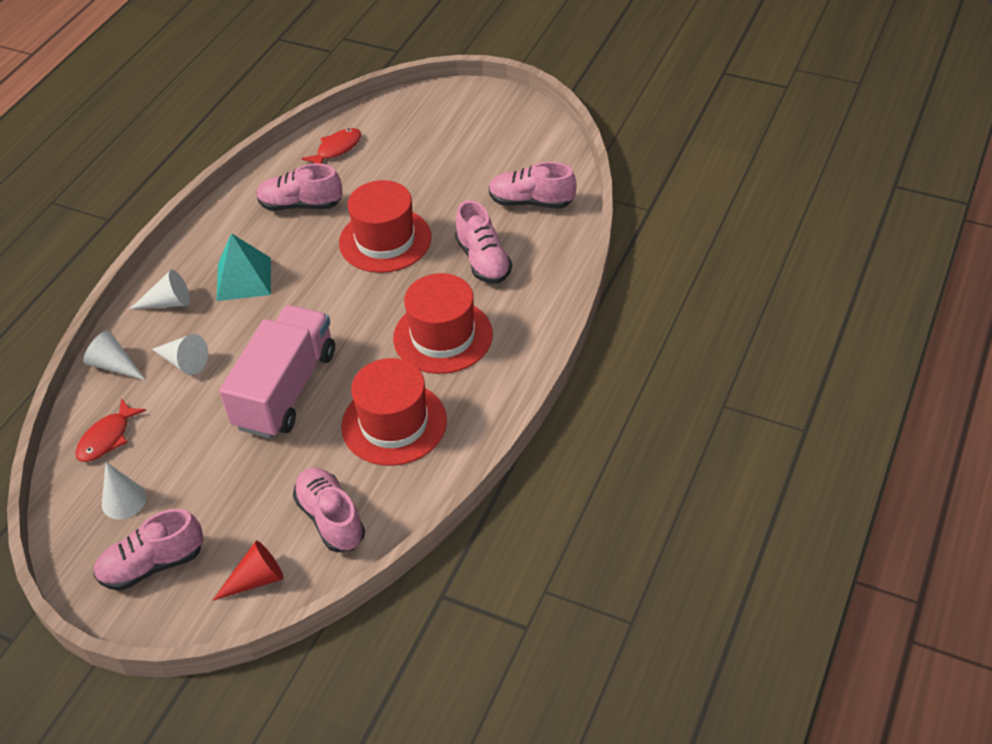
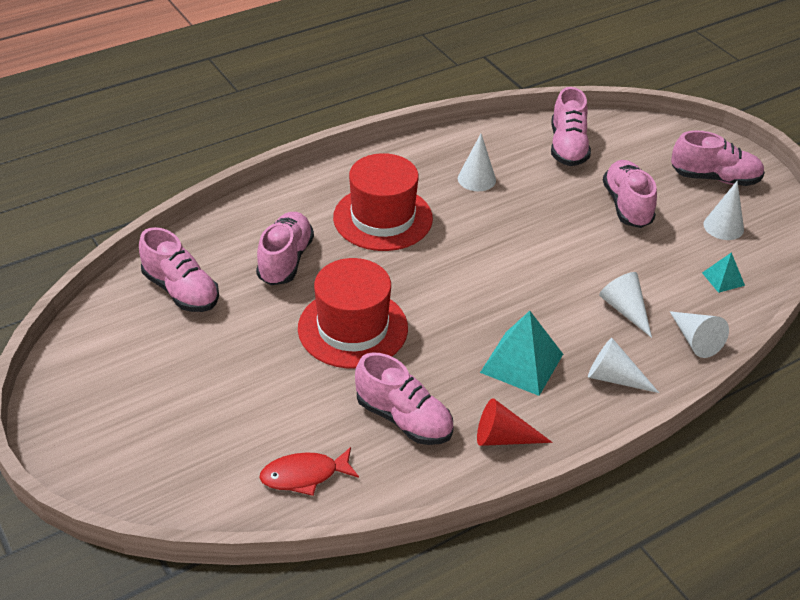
camera: 150 degrees left, 5 degrees down
red fish [75,399,146,462] -> turquoise pyramid [702,252,745,293]
red cone [212,541,284,601] -> red cone moved to [477,398,553,446]
pink truck [219,305,335,439] -> none
red hat [341,358,447,466] -> white cone [458,134,496,191]
none -> pink shoe [603,160,657,228]

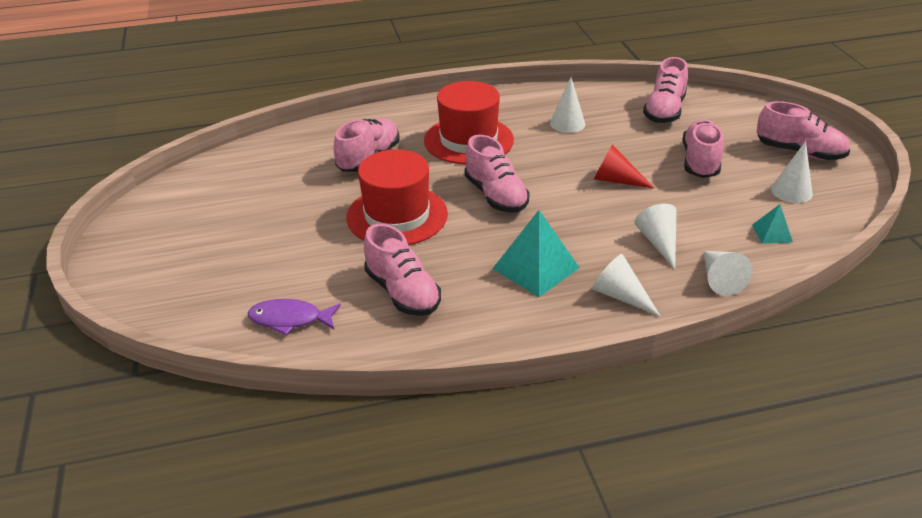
camera: 20 degrees right, 5 degrees down
pink shoe [139,227,219,312] -> pink shoe moved to [464,135,530,213]
red fish [259,447,359,496] -> purple fish [248,299,341,336]
red cone [477,398,553,446] -> red cone moved to [594,145,655,189]

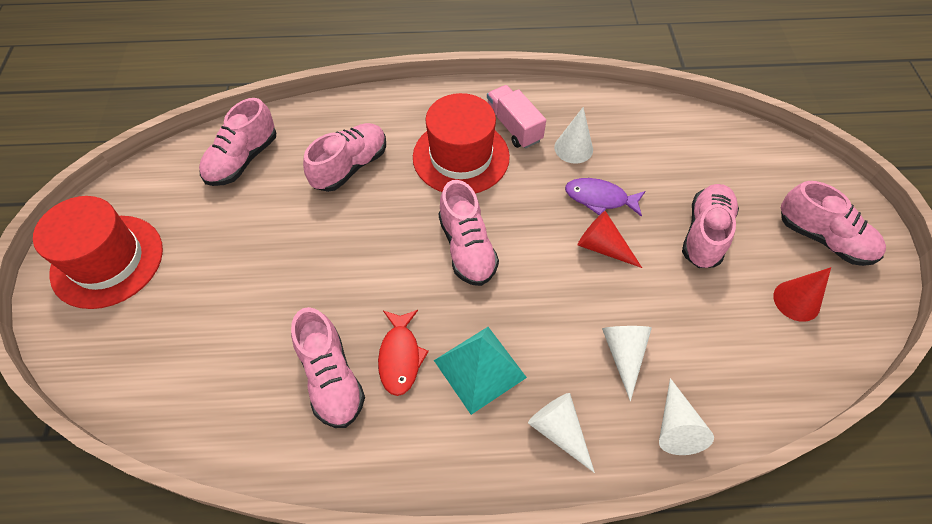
camera: 10 degrees right, 20 degrees up
purple fish [248,299,341,336] -> purple fish moved to [565,178,645,217]
red hat [346,149,448,245] -> red hat moved to [33,196,163,309]
pink shoe [643,57,688,123] -> pink shoe moved to [199,98,276,186]
turquoise pyramid [752,204,793,244] -> none
white cone [771,141,813,203] -> red cone [773,267,831,322]
none -> red fish [378,310,429,396]
none -> pink truck [487,85,546,149]

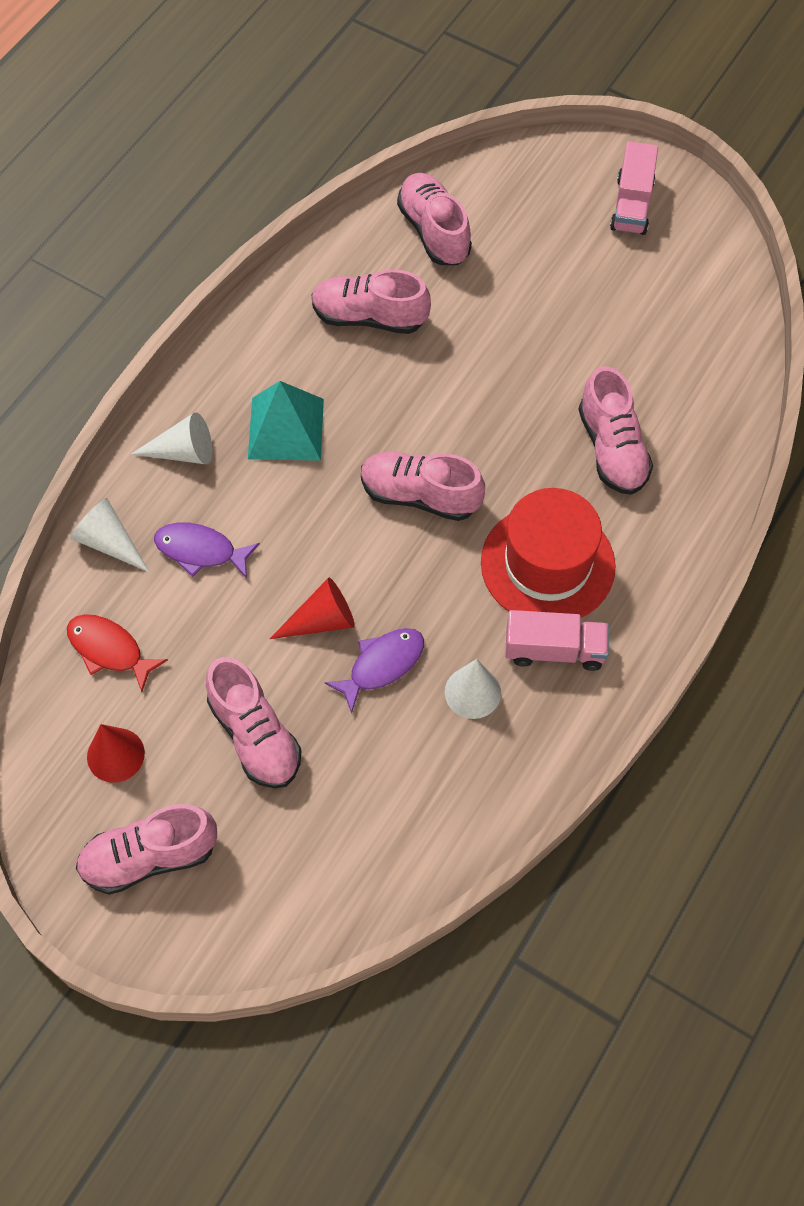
camera: 125 degrees right, 5 degrees up
red hat [33,196,163,309] -> pink truck [610,141,658,235]
pink shoe [199,98,276,186] -> pink shoe moved to [397,173,472,265]
red fish [378,310,429,396] -> red fish moved to [67,614,168,692]
white cone [602,326,652,401] -> purple fish [154,523,260,579]

